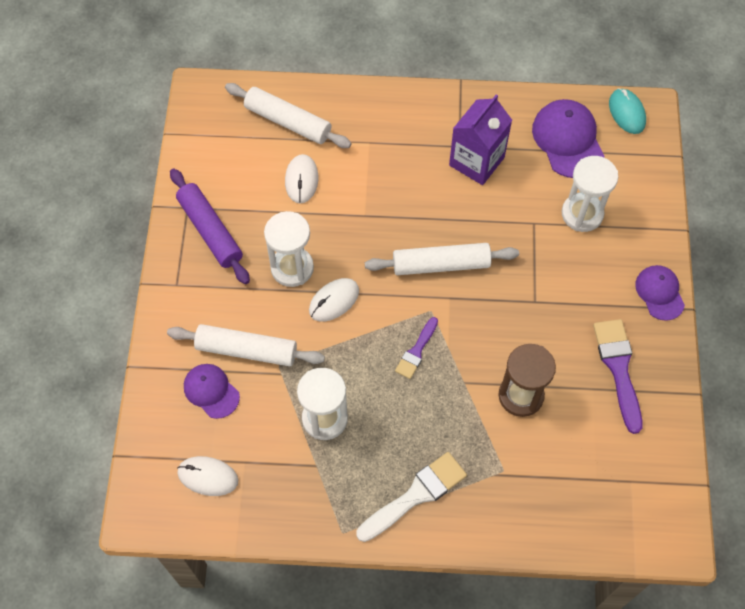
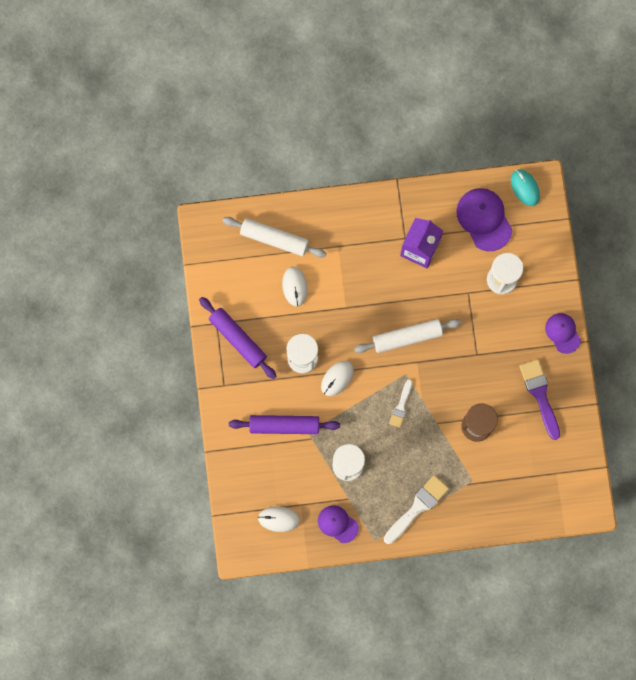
camera: 10 degrees left, 15 degrees up
white rolling pin [167,324,325,366] -> purple rolling pin [229,415,340,434]
purple cap [184,364,240,419] -> purple cap moved to [318,505,359,543]
purple brush [395,317,438,379] -> white brush [389,379,412,428]

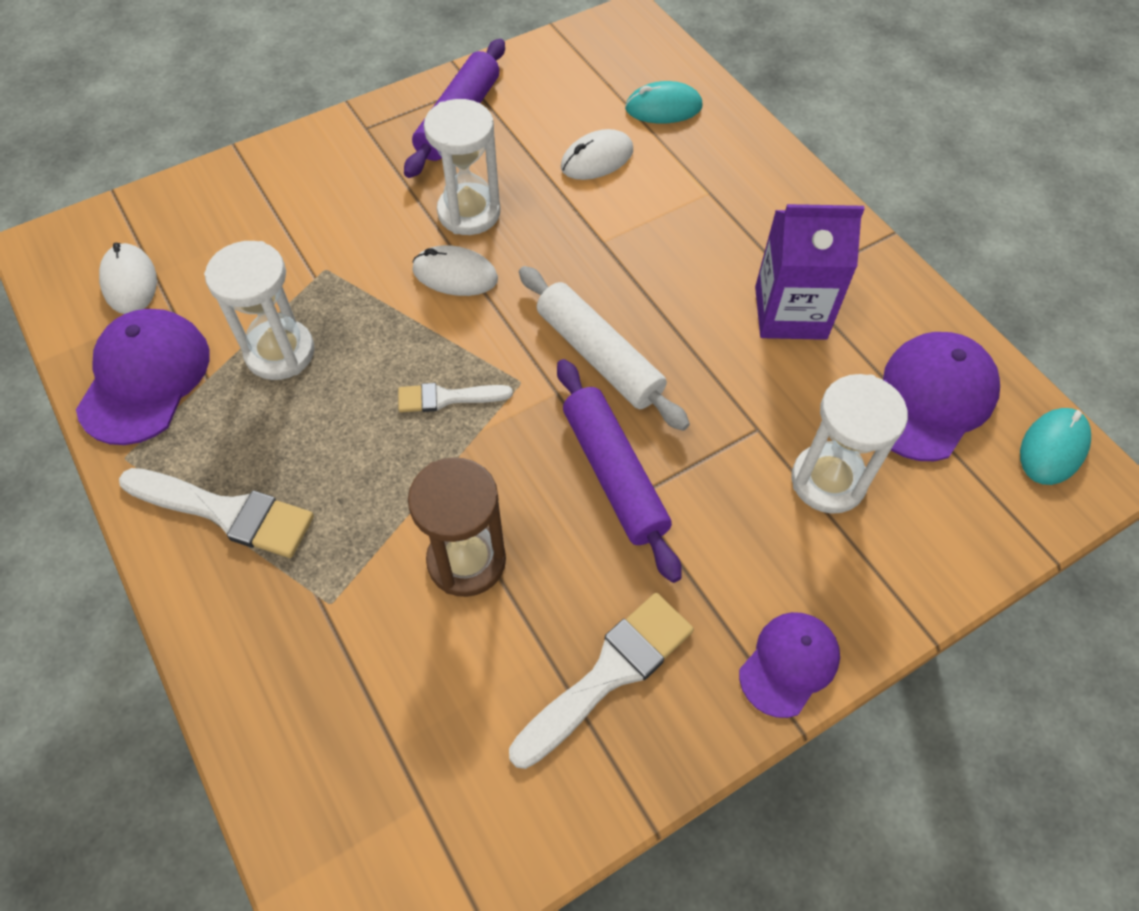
camera: 65 degrees right, 20 degrees down
white rolling pin [223,217,327,258] -> turquoise mouse [625,81,702,123]
purple rolling pin [229,415,340,434] -> purple rolling pin moved to [557,359,682,583]
purple cap [318,505,359,543] -> purple cap [76,309,210,445], size x1.59
purple brush [519,359,560,440] -> white brush [509,593,694,769]

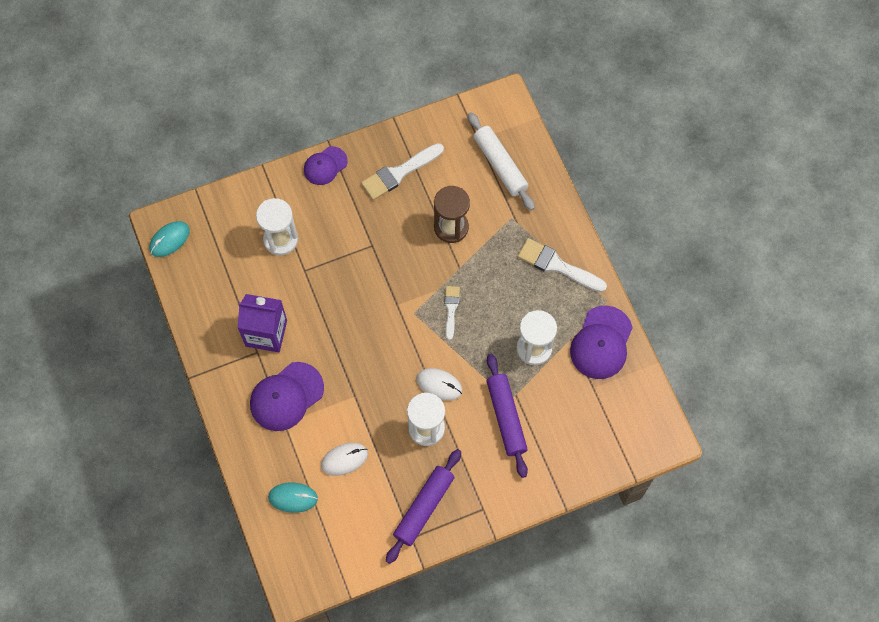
camera: 170 degrees left, 10 degrees up
white mouse [99,243,157,314] -> none
white brush [398,383,513,412] -> white brush turned 90 degrees counterclockwise [444,286,460,340]
white rolling pin [519,266,690,431] -> white rolling pin moved to [468,112,535,211]
purple rolling pin [557,359,682,583] -> purple rolling pin moved to [486,354,528,478]
purple cap [883,332,1000,461] -> purple cap moved to [250,362,324,431]

